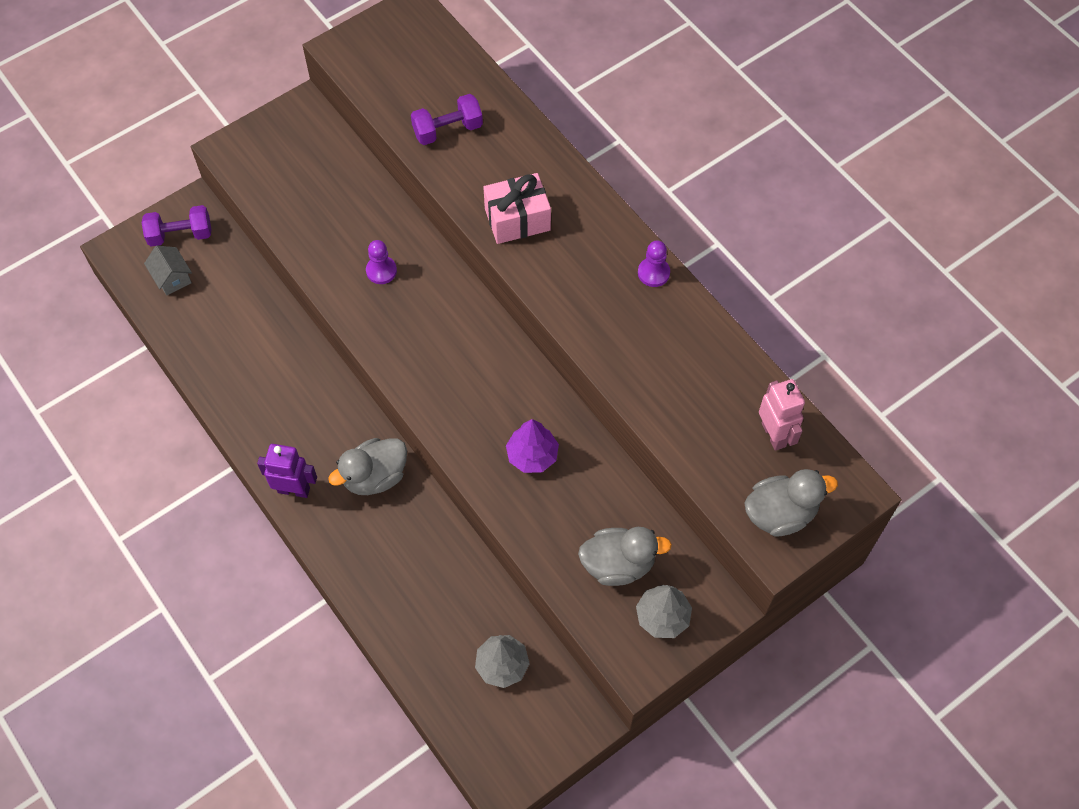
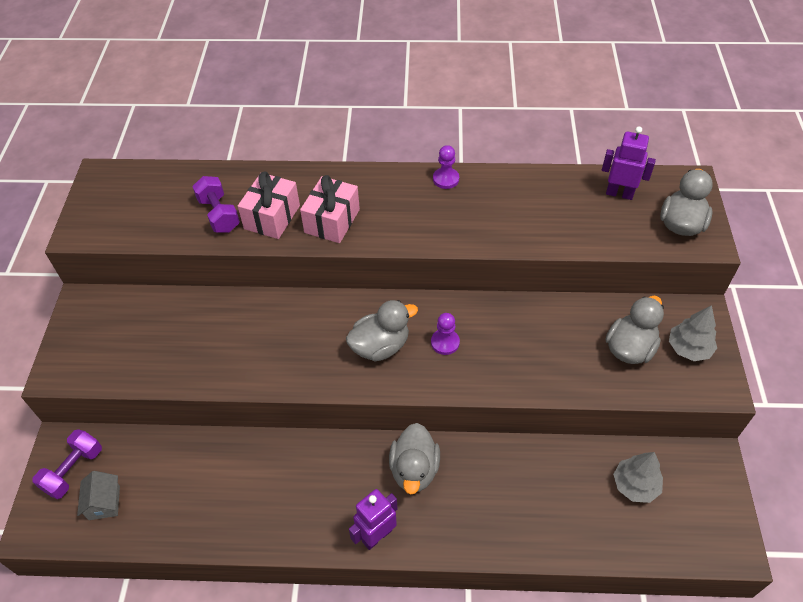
camera: 50 degrees left, 10 degrees down
grey house [144,246,192,296] -> grey house turned 75 degrees clockwise [77,471,120,520]
purple pawn [366,240,397,284] -> purple pawn moved to [431,313,460,355]
purple dumbbell [411,94,483,145] -> purple dumbbell turned 45 degrees counterclockwise [192,176,240,233]
purple tree [506,419,559,473] -> none
pink robot [759,379,805,451] -> purple robot [602,127,656,200]
none -> pink gift [238,171,300,239]
none -> grey duck [346,300,418,361]

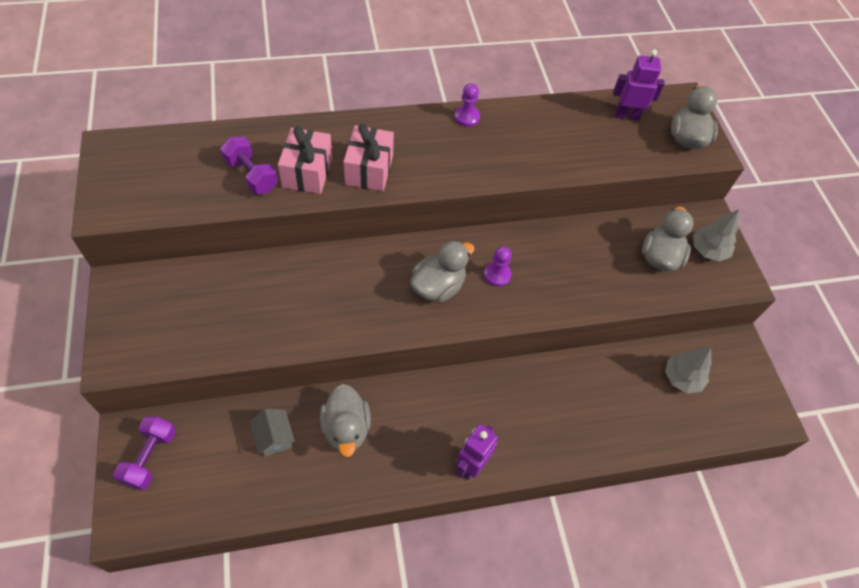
camera: 20 degrees left, 5 degrees up
grey house [77,471,120,520] -> grey house moved to [250,408,295,457]
grey duck [389,423,440,494] -> grey duck moved to [320,384,371,457]

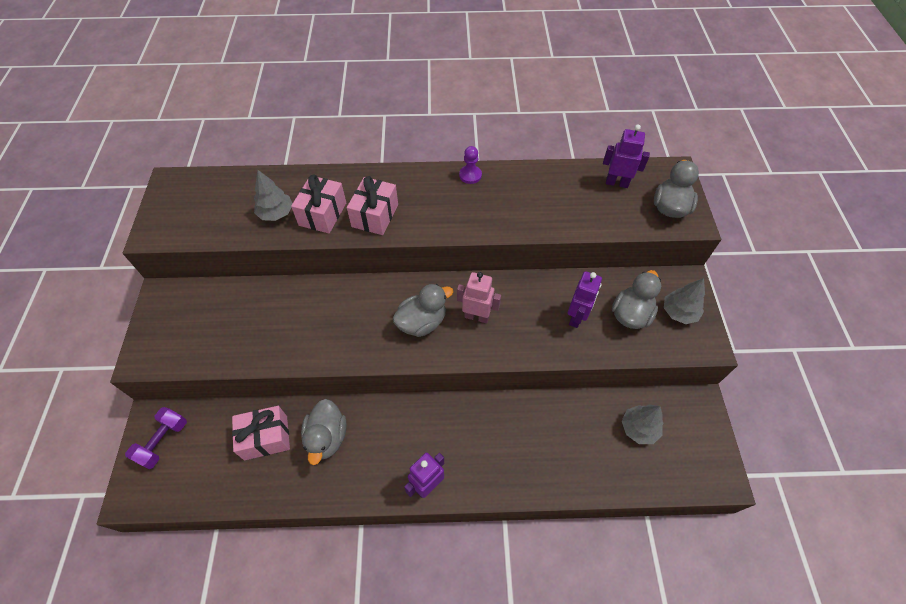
camera: 15 degrees right, 0 degrees up
purple dumbbell [220,137,278,194] -> grey tree [254,170,293,221]
grey house [250,408,295,457] -> pink gift [232,406,290,460]
purple pawn [484,247,512,287] -> pink robot [457,272,501,323]
none -> purple robot [568,271,602,328]

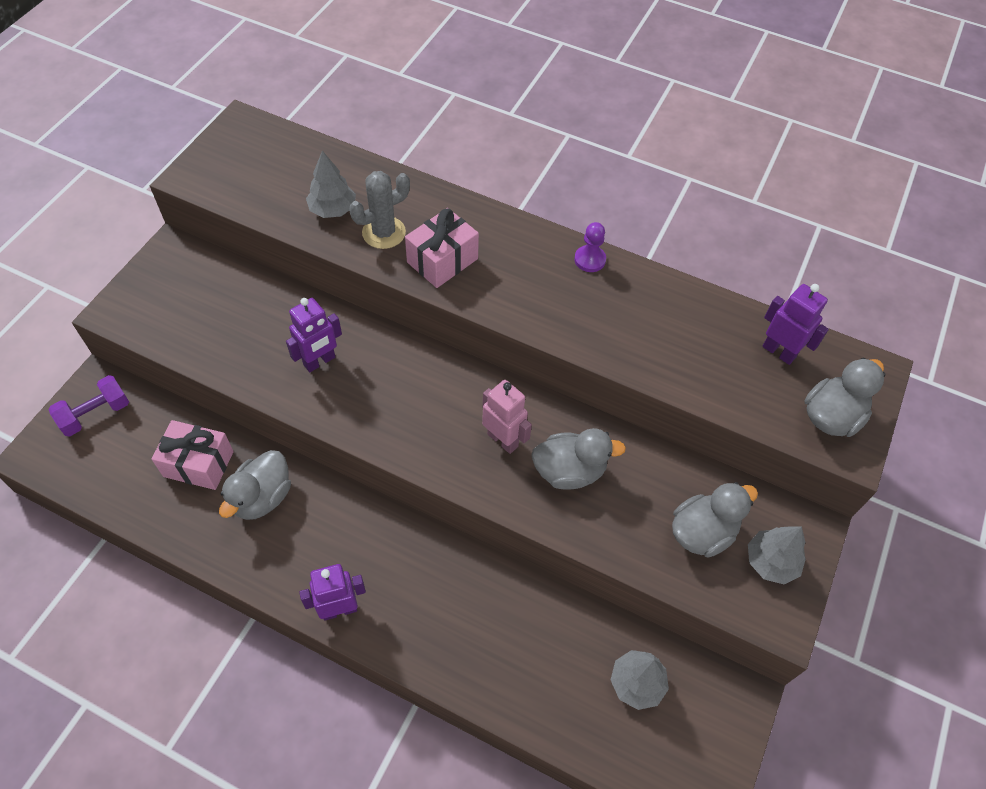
camera: 25 degrees right, 0 degrees up
pink gift [291,174,346,233] -> grey cactus [349,171,410,249]
grey duck [392,284,453,337] -> grey duck moved to [531,428,626,490]
purple robot [568,271,602,328] -> purple robot moved to [286,298,342,372]

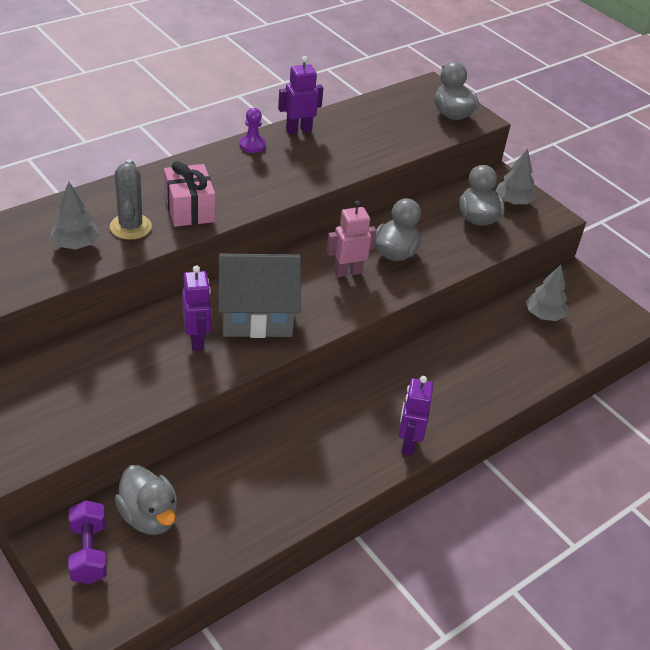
camera: 65 degrees left, 15 degrees down
pink gift [151,420,234,490] -> none
grey duck [219,450,291,520] -> grey duck moved to [115,465,178,535]
purple robot [762,284,829,365] -> purple robot moved to [278,56,323,134]
none -> grey house [218,254,301,338]

